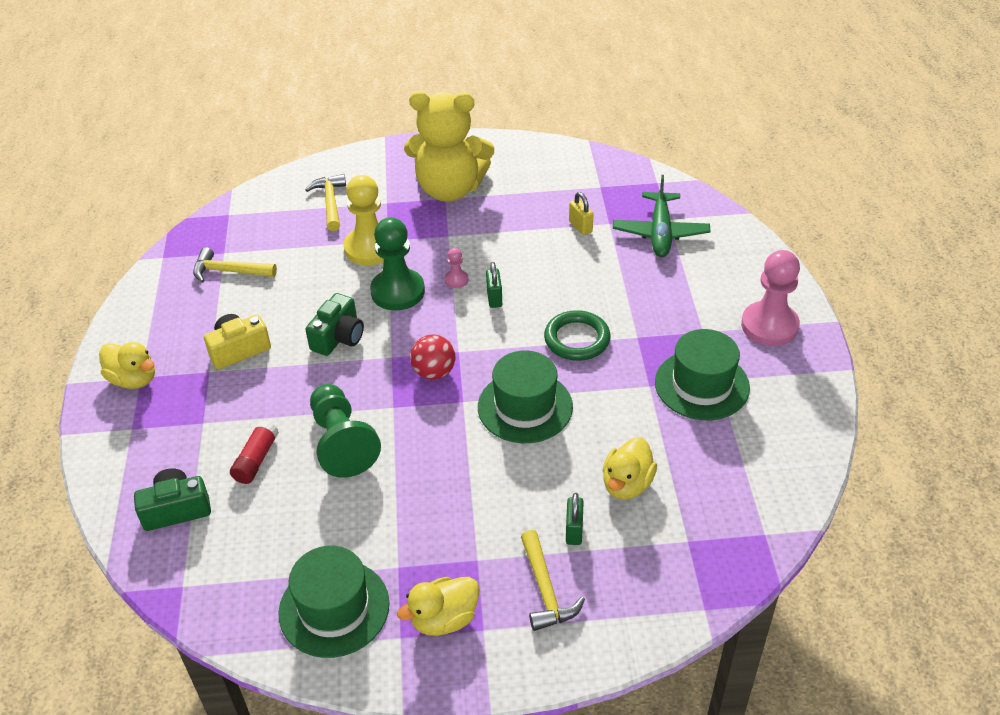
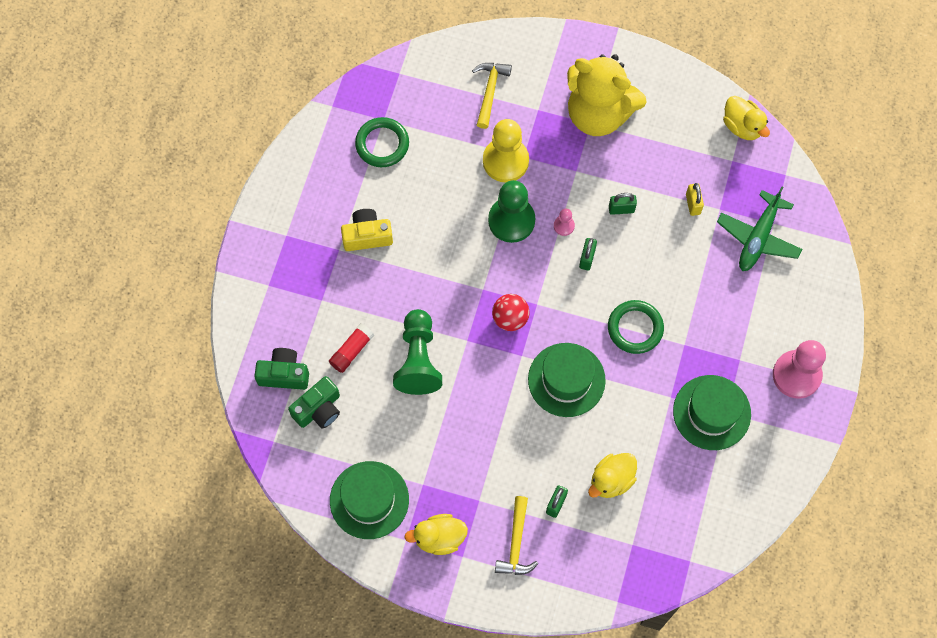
camera: 20 degrees right, 25 degrees up
yellow duck [99,342,155,389] -> yellow duck moved to [723,96,770,140]
yellow hammer [193,247,277,283] -> green ring [355,117,409,167]
green camera [305,293,364,356] -> green camera moved to [288,376,340,429]
none -> green padlock [609,193,637,215]

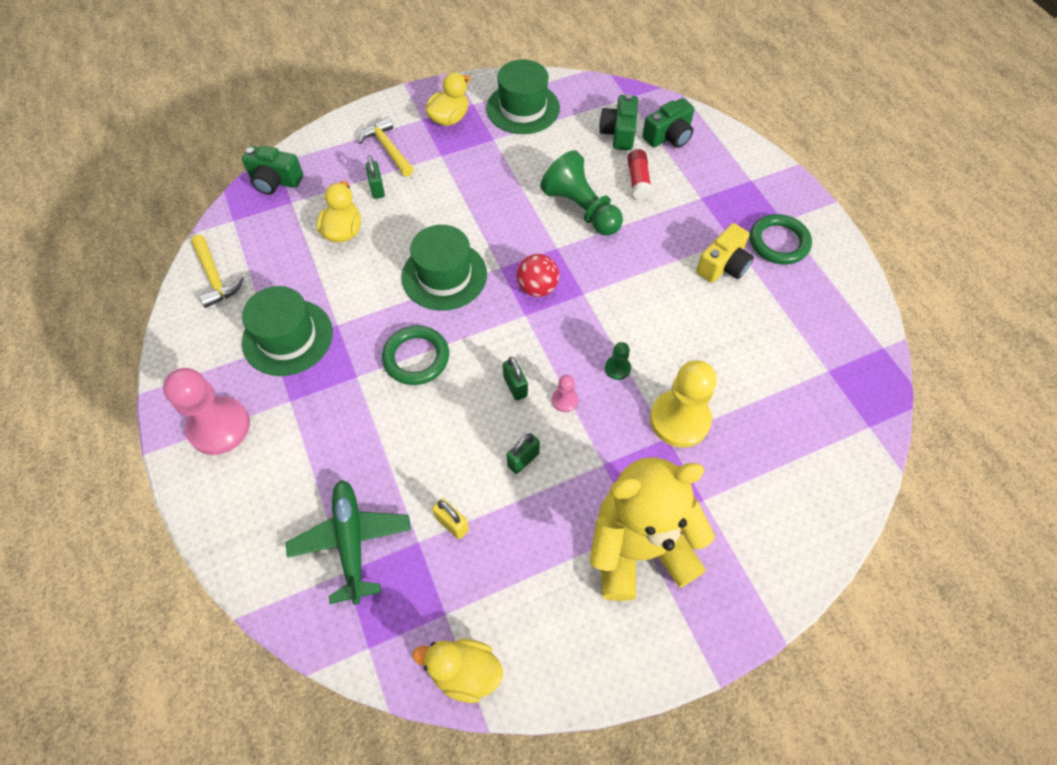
camera: 140 degrees right, 10 degrees down
green ring [355,117,409,167] -> green ring moved to [750,214,812,264]
yellow hammer [472,63,512,129] -> yellow hammer moved to [191,235,244,308]
green pawn [488,180,535,243] -> green pawn [605,342,631,380], size x0.45
none -> green camera [242,145,303,195]

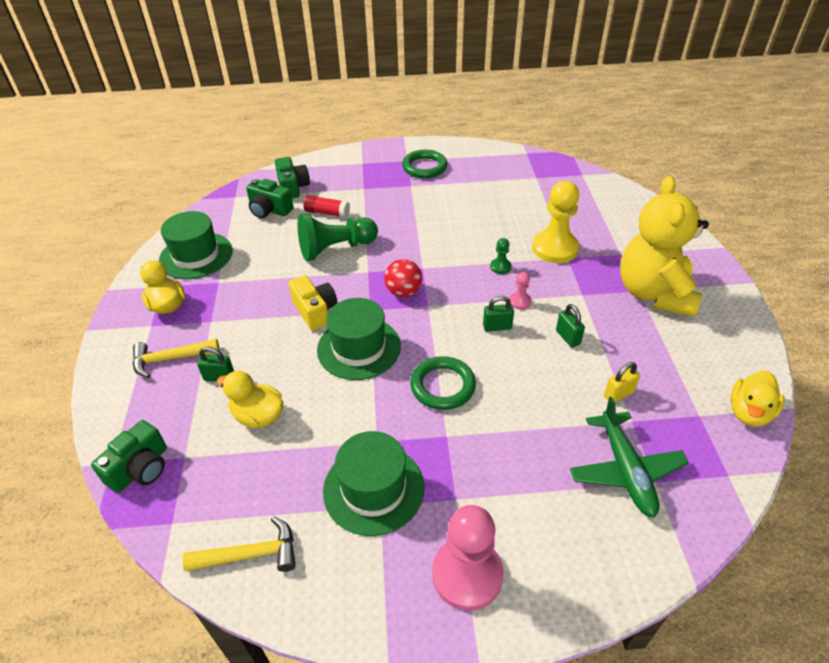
camera: 70 degrees left, 15 degrees down
green plane [286,480,411,604] -> green plane turned 105 degrees counterclockwise [570,397,689,518]
yellow camera [696,223,754,283] -> yellow camera moved to [288,275,338,331]

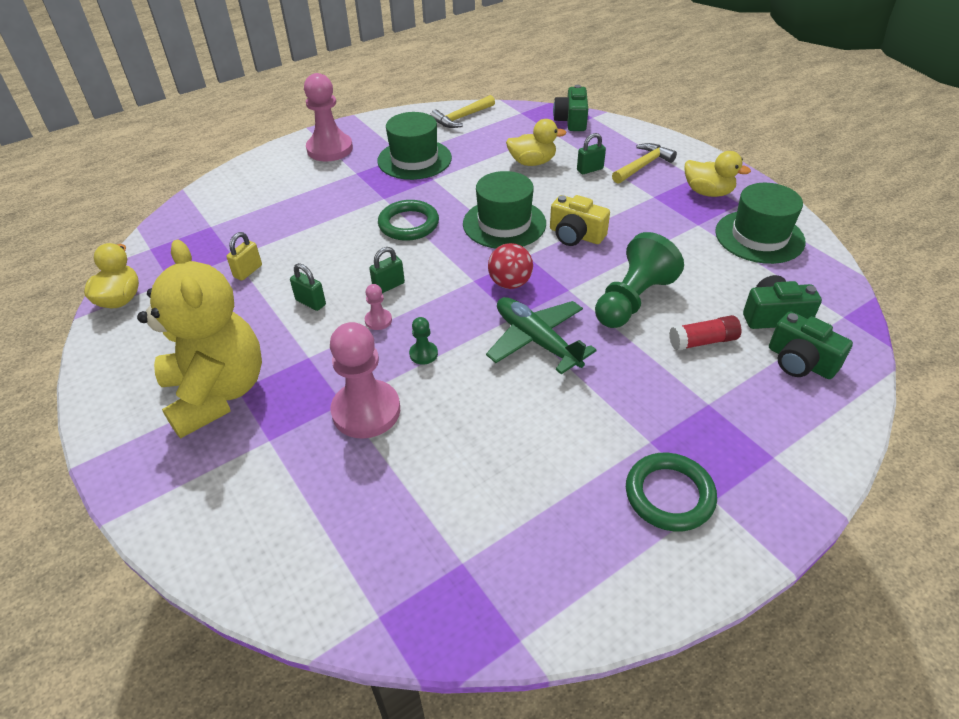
camera: 150 degrees right, 0 degrees up
yellow pawn [532,181,579,263] -> pink pawn [330,322,400,439]
green plane [570,397,689,518] -> green plane moved to [486,297,597,374]

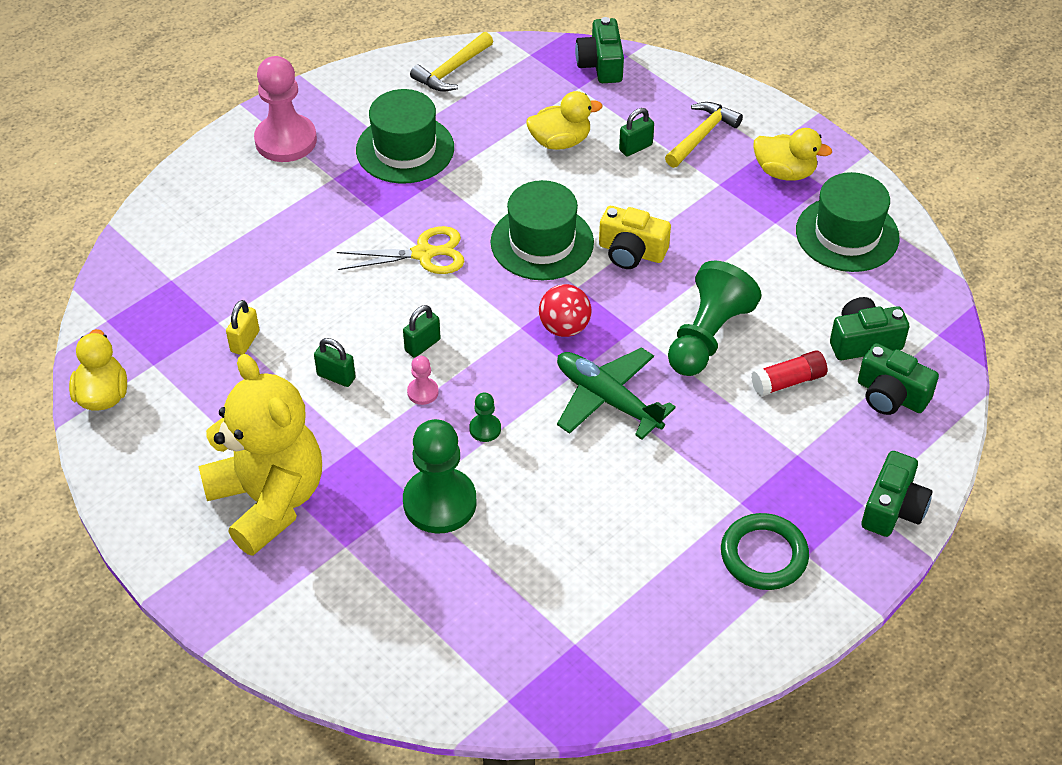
camera: 10 degrees left, 5 degrees up
pink pawn [330,322,400,439] -> green pawn [403,419,477,534]
green ring [378,200,439,241] -> yellow scissors [337,226,465,274]
none -> green camera [861,451,932,537]

